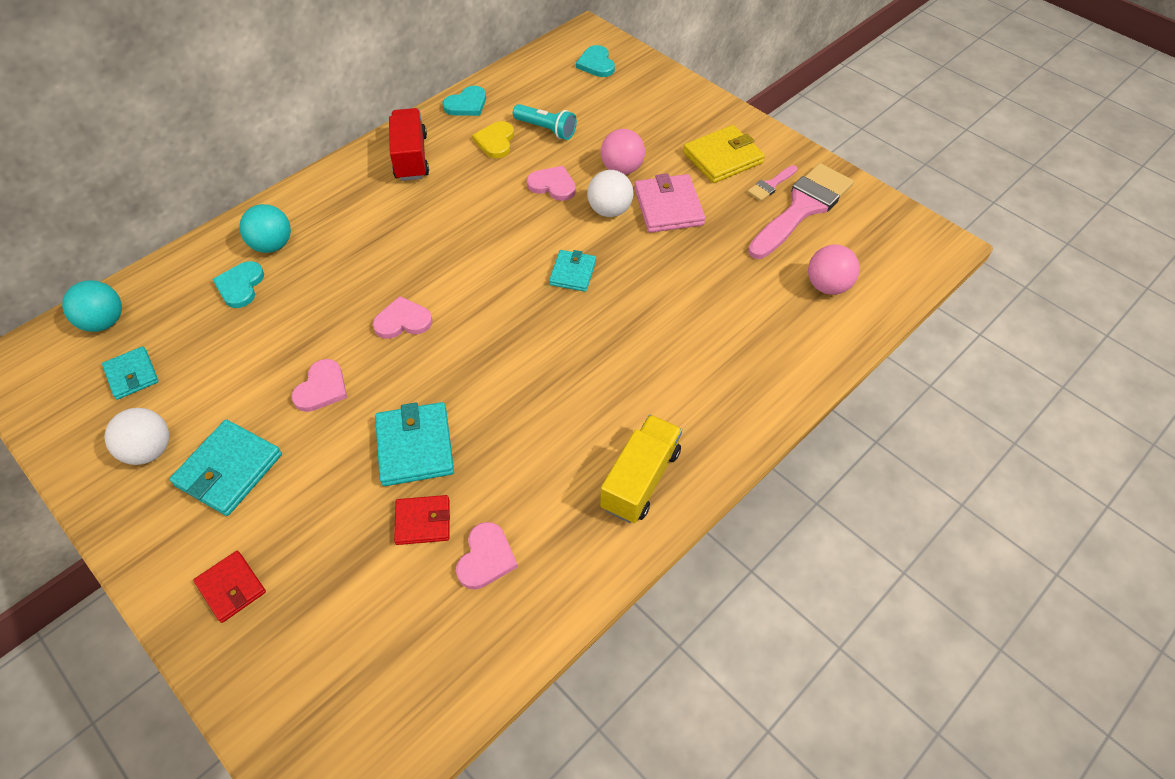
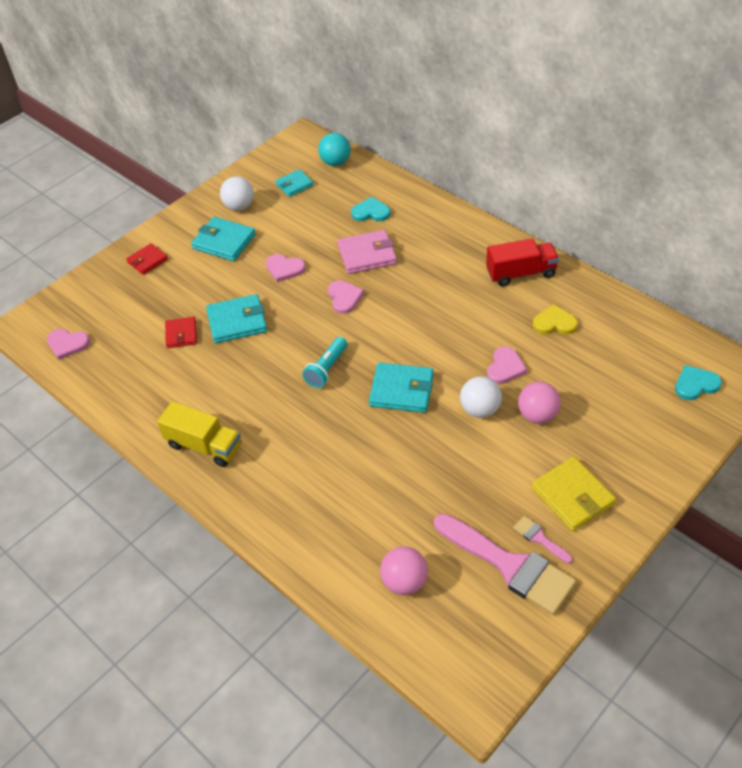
camera: 90 degrees right, 5 degrees down
turquoise ball [239,204,291,253] -> none
turquoise heart [443,86,486,116] -> none
pink heart [456,522,518,589] -> pink heart moved to [47,329,90,360]
turquoise flashlight [513,104,577,140] -> turquoise flashlight moved to [302,337,347,388]
turquoise wallet [549,250,596,292] -> turquoise wallet [369,363,434,413], size x1.59
pink wallet [634,173,705,233] -> pink wallet moved to [337,230,397,274]

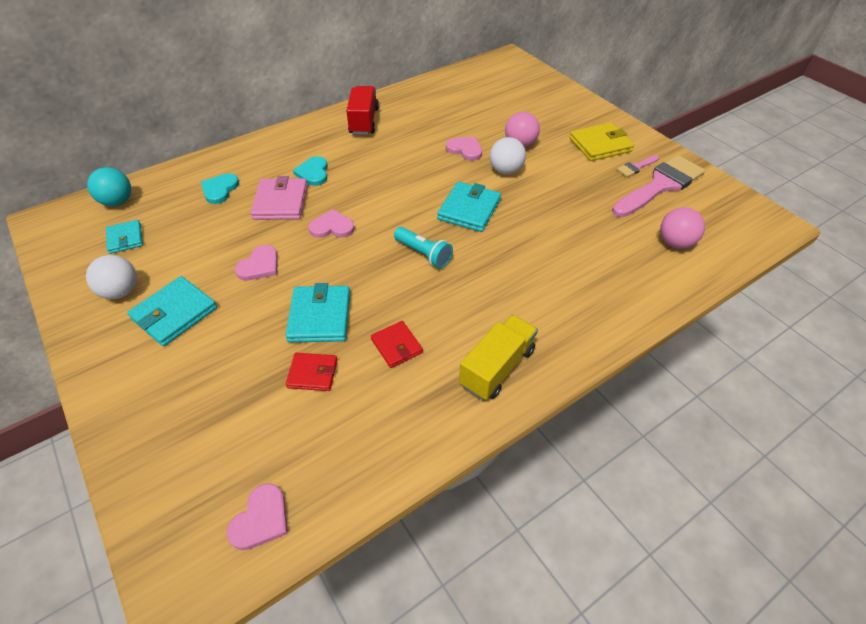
camera: 80 degrees left, 0 degrees up
red wallet [126,243,168,275] -> red wallet moved to [371,321,423,368]
yellow heart [533,304,578,334] -> none
turquoise heart [675,365,722,400] -> turquoise heart moved to [293,156,328,186]

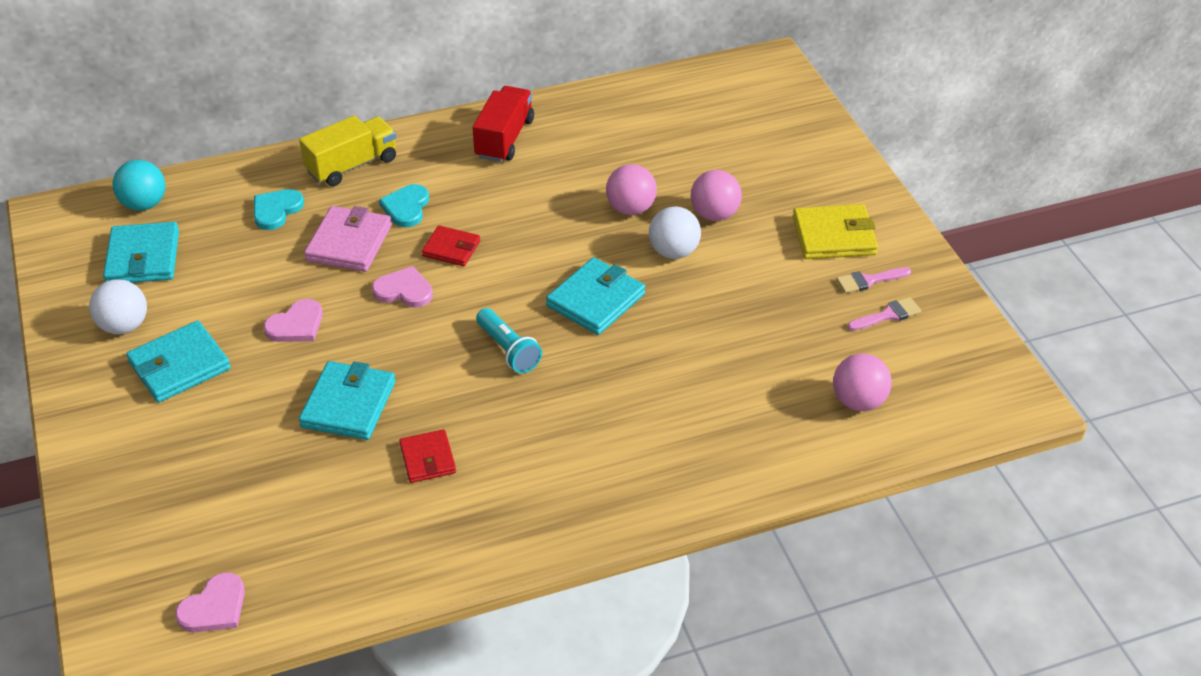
camera: 15 degrees right, 5 degrees down
turquoise wallet [106,220,143,254] -> turquoise wallet [103,222,179,283], size x1.59
red wallet [286,353,338,391] -> red wallet moved to [422,225,480,266]
pink heart [446,137,482,161] -> pink ball [606,164,657,215]
yellow truck [459,315,538,400] -> yellow truck moved to [299,116,396,186]
pink brush [612,155,705,217] -> pink brush [847,297,922,331], size x0.44

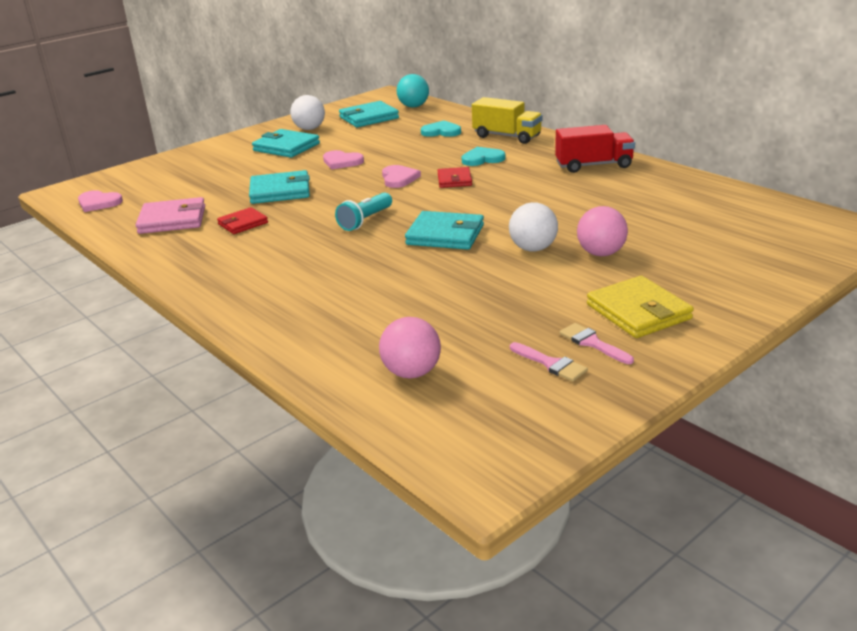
camera: 70 degrees right, 15 degrees down
pink wallet [304,206,392,272] -> pink wallet moved to [135,197,205,234]
pink ball [606,164,657,215] -> none

